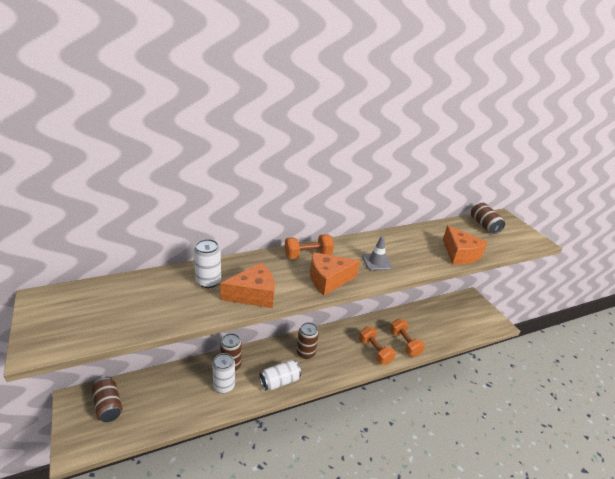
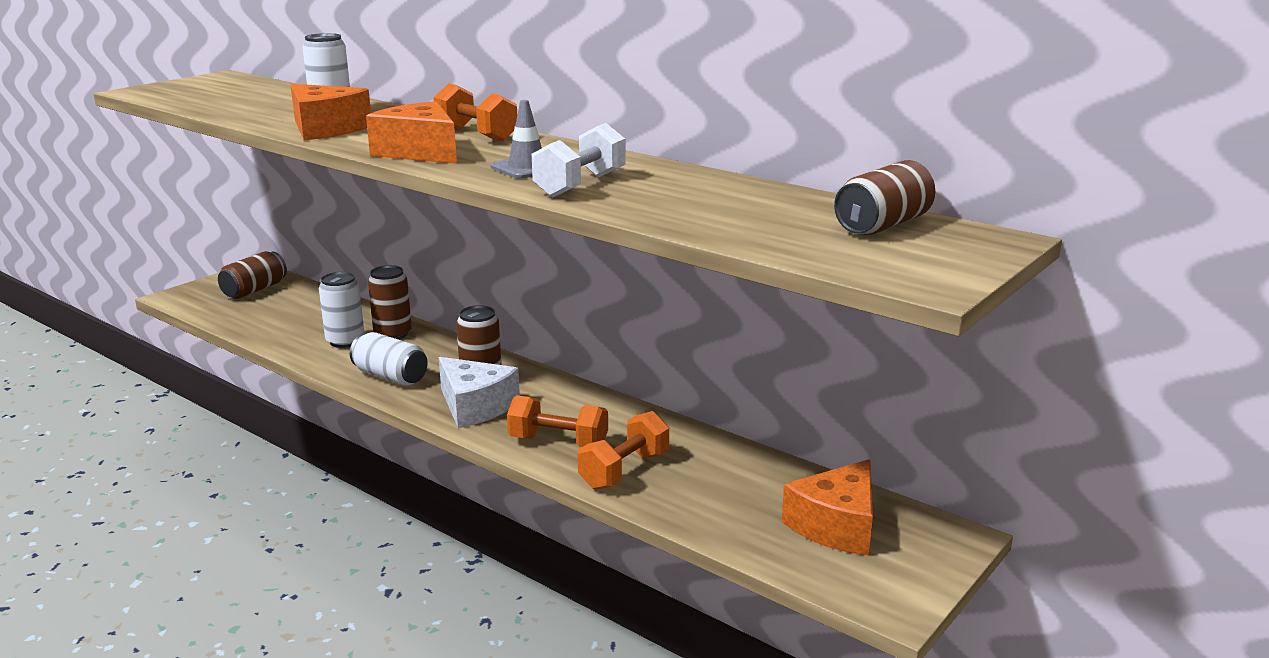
camera: 65 degrees right, 10 degrees down
orange dumbbell [359,326,396,365] -> orange dumbbell turned 75 degrees clockwise [507,395,608,447]
orange cheese [443,225,488,265] -> orange cheese moved to [782,459,873,556]
none -> white cheese [439,357,520,428]
none -> white dumbbell [532,123,626,198]

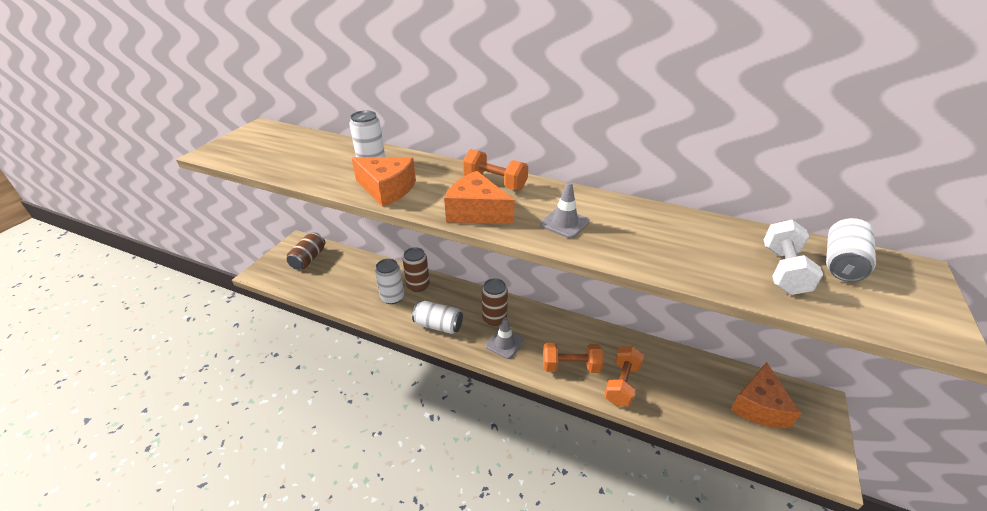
camera: 15 degrees left, 15 degrees up
white cheese [439,357,520,428] -> grey traffic cone [486,317,524,359]
white dumbbell [532,123,626,198] -> white dumbbell moved to [764,220,823,295]
brown can [834,160,935,235] -> white can [826,218,876,282]

